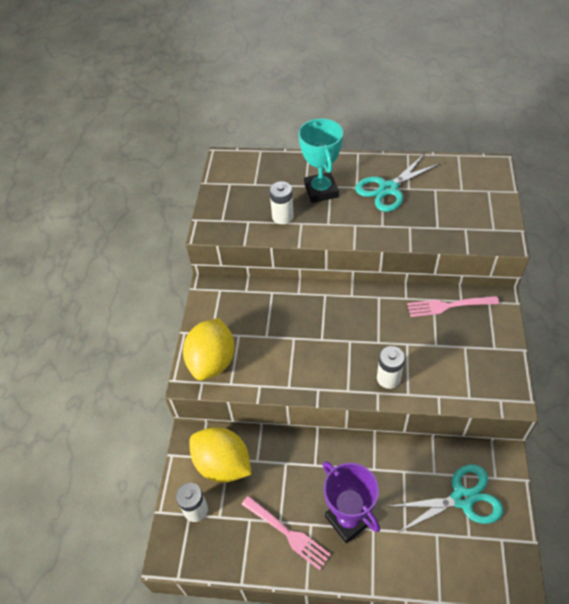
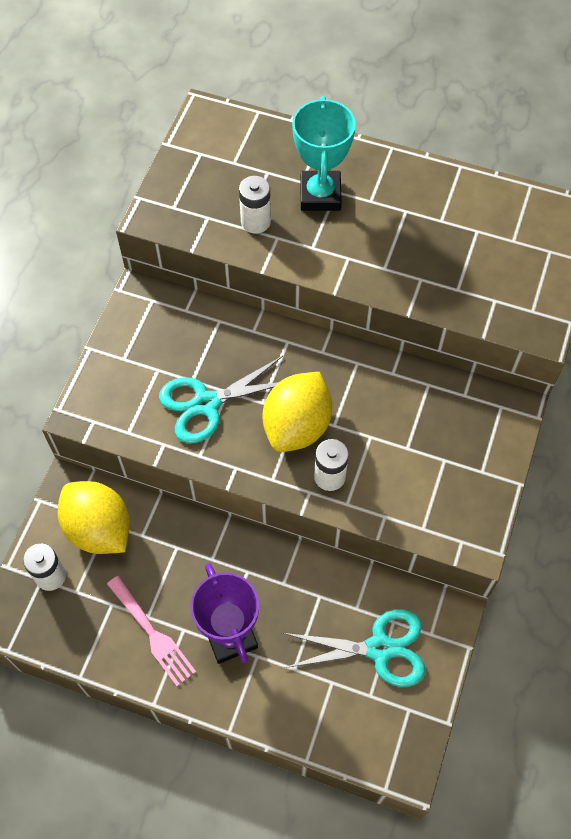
camera: 10 degrees right, 10 degrees up
yellow lemon [183,318,235,381] -> yellow lemon moved to [263,372,332,452]
turquoise scissors [355,153,441,212] -> turquoise scissors moved to [159,356,283,444]
pink fork [407,296,499,317] -> none

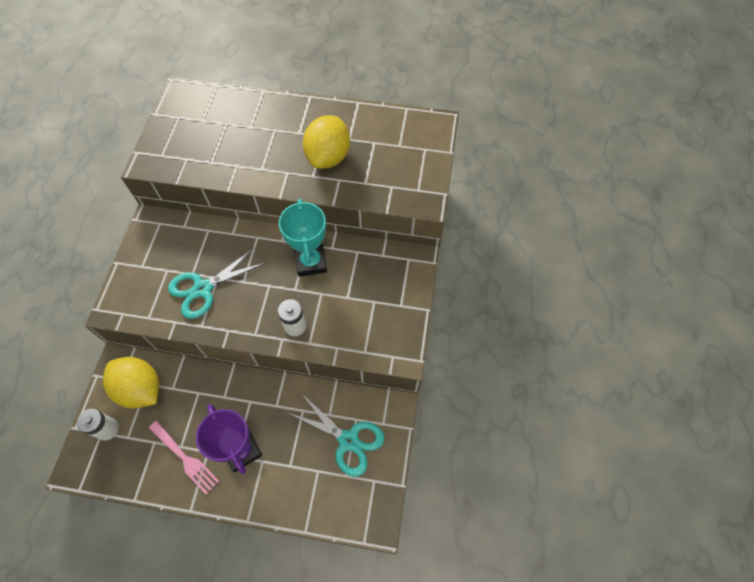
camera: 10 degrees left, 0 degrees up
white battery [239,176,271,234] -> none
yellow lemon [263,372,332,452] -> yellow lemon moved to [303,115,350,169]
turquoise scissors [283,609,425,687] -> turquoise scissors turned 45 degrees clockwise [288,393,384,477]
turquoise trophy [292,96,356,211] -> turquoise trophy moved to [279,199,327,277]

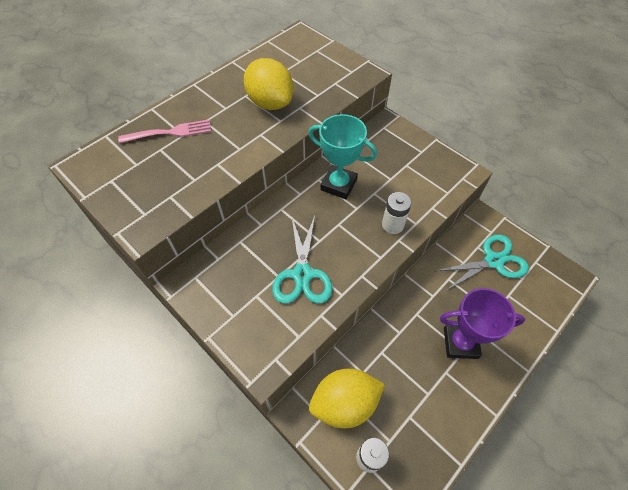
camera: 55 degrees left, 5 degrees down
pink fork [149,421,219,494] -> pink fork moved to [118,120,211,143]

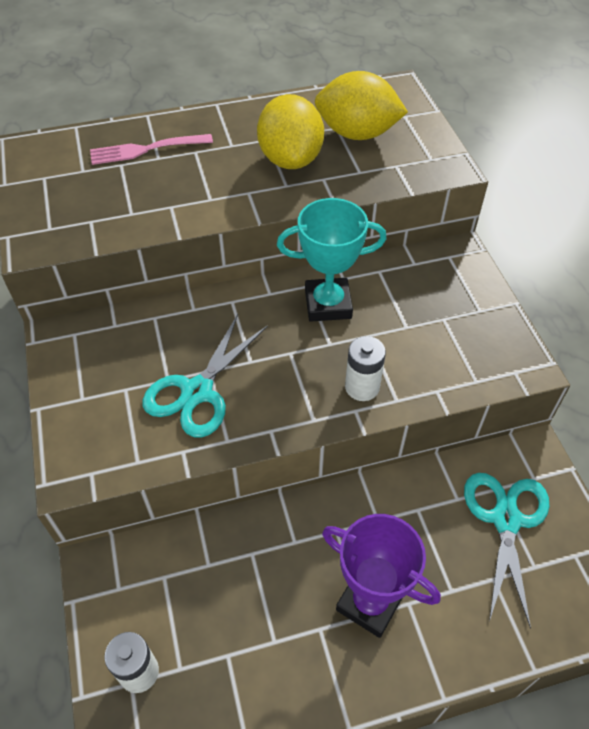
camera: 30 degrees right, 5 degrees down
pink fork [118,120,211,143] -> pink fork turned 150 degrees clockwise [90,134,213,165]
turquoise trophy [308,114,377,199] -> turquoise trophy turned 60 degrees counterclockwise [277,198,387,322]
yellow lemon [309,369,385,428] -> yellow lemon moved to [315,71,408,140]
turquoise scissors [435,235,529,290] -> turquoise scissors turned 90 degrees counterclockwise [464,473,550,629]

